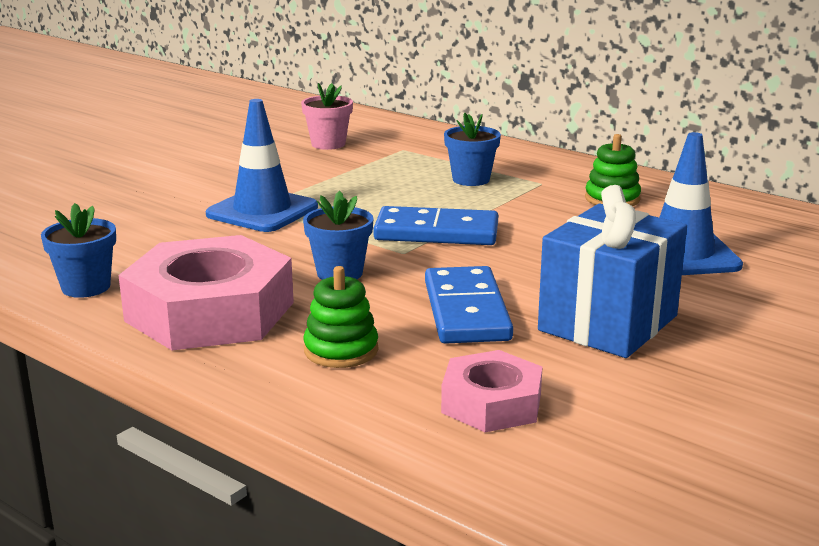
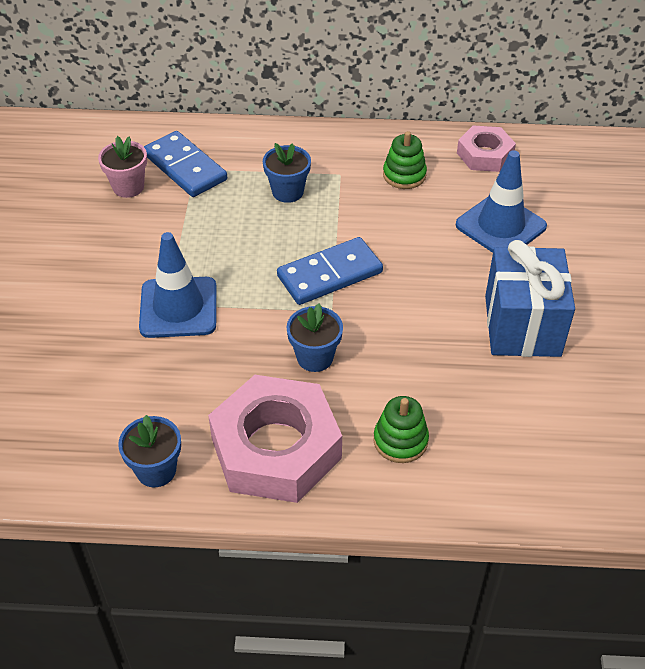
camera: 35 degrees left, 25 degrees up
blue domino [425,266,513,344] -> blue domino moved to [144,131,227,197]
pink nut [441,350,542,432] -> pink nut moved to [457,125,516,172]

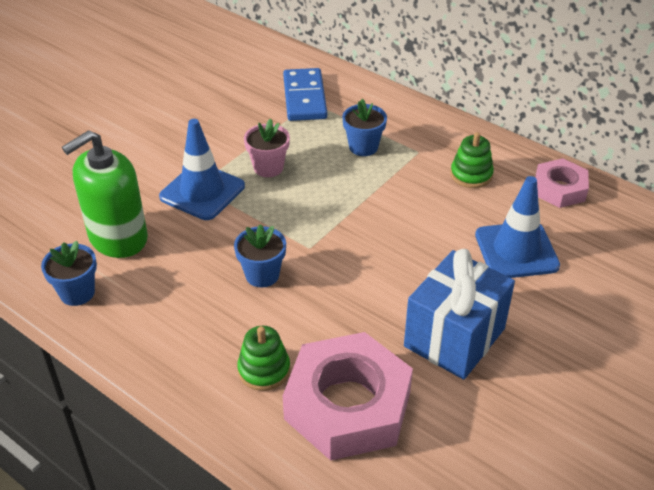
camera: 35 degrees right, 5 degrees down
pink flower pot [98,136,147,198] -> pink flower pot moved to [244,118,290,177]
pink nut [208,375,342,503] -> pink nut moved to [283,332,413,461]
blue domino [277,237,383,305] -> none
none -> green soap dispenser [62,130,148,258]

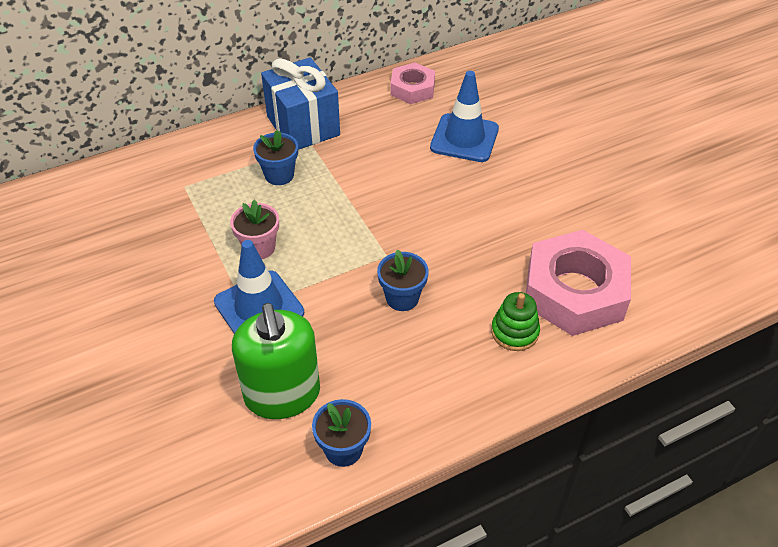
camera: 65 degrees left, 5 degrees up
blue domino [283,68,327,121] -> none
blue gift [404,249,515,380] -> blue gift moved to [261,57,340,150]
green stacking toy [450,132,494,188] -> none

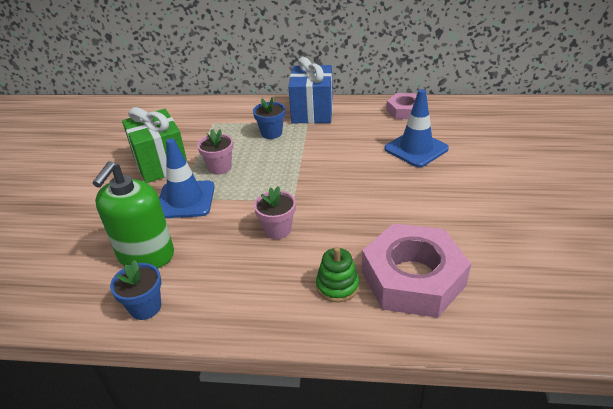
camera: 35 degrees right, 10 degrees down
blue flower pot [377,249,429,311] -> pink flower pot [254,186,296,239]
none -> green gift [122,107,188,183]

